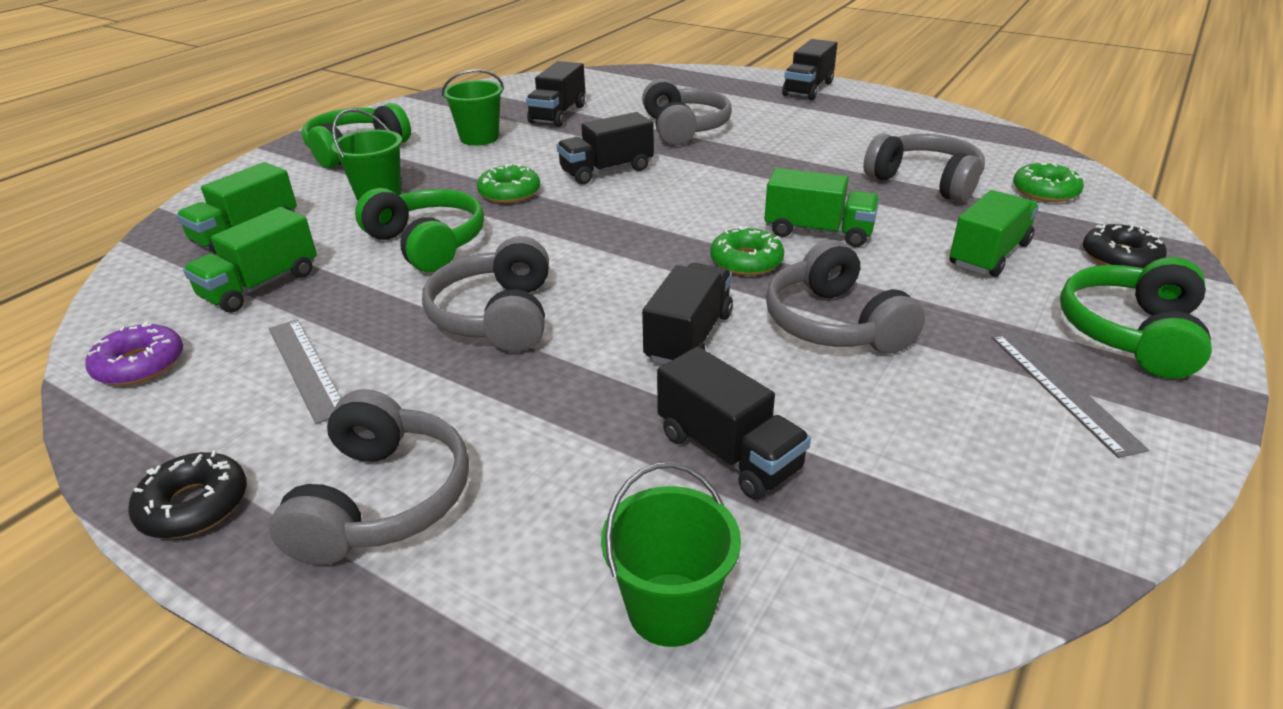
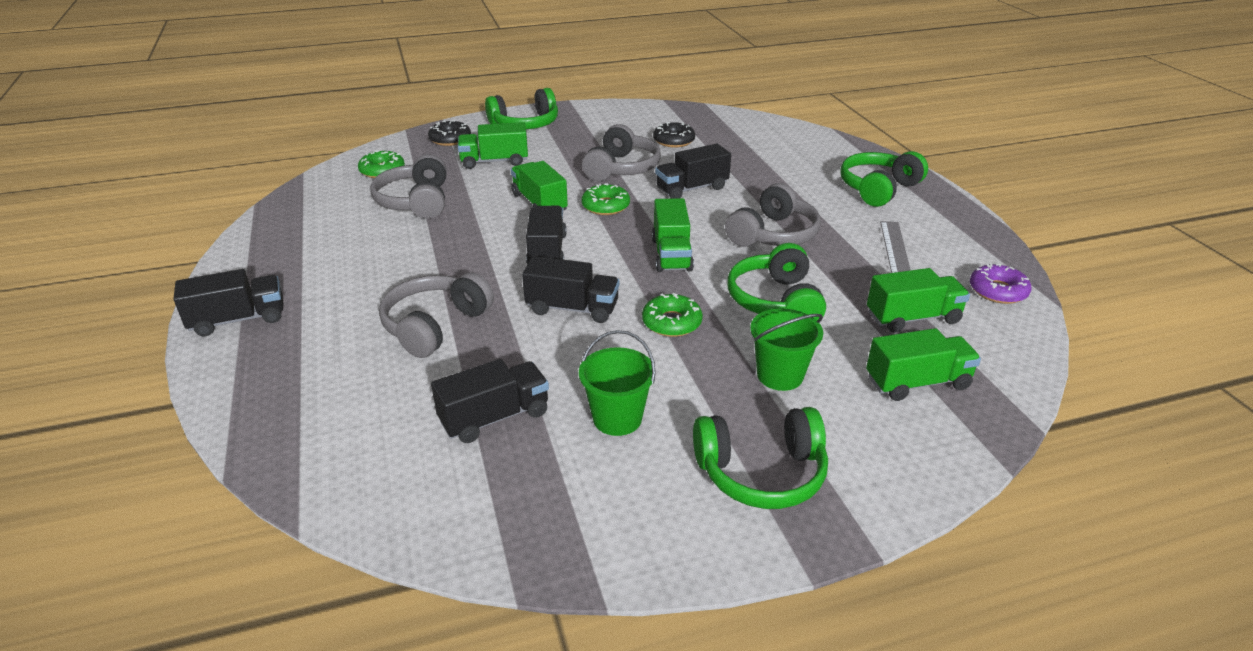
camera: 140 degrees left, 0 degrees up
black donut [128,450,247,539] -> black donut moved to [653,122,695,148]
grey headphones [269,389,469,565] -> green headphones [840,151,928,207]
green bucket [601,462,741,647] -> none
black truck [657,347,811,500] -> black truck moved to [526,206,567,265]
grey ruler [991,331,1149,458] -> none
none -> green truck [652,198,694,272]

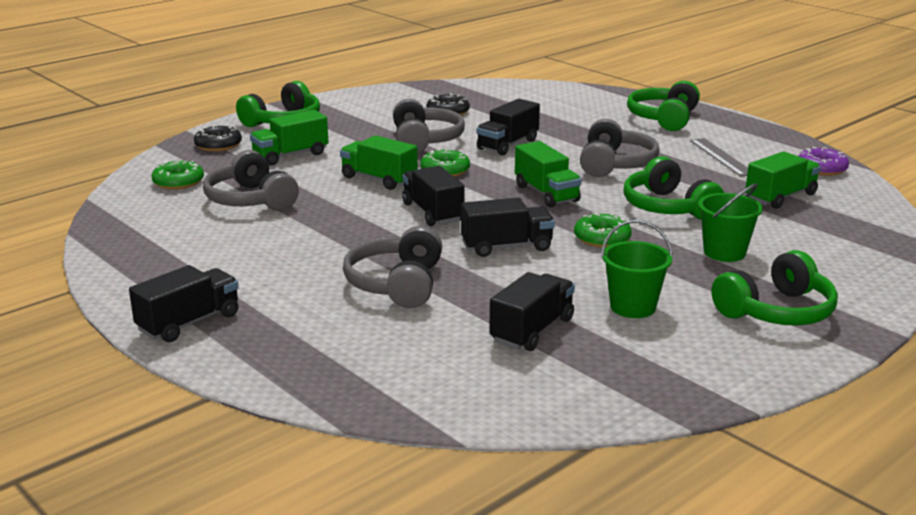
camera: 25 degrees left, 10 degrees down
green truck [866,328,981,401] -> none

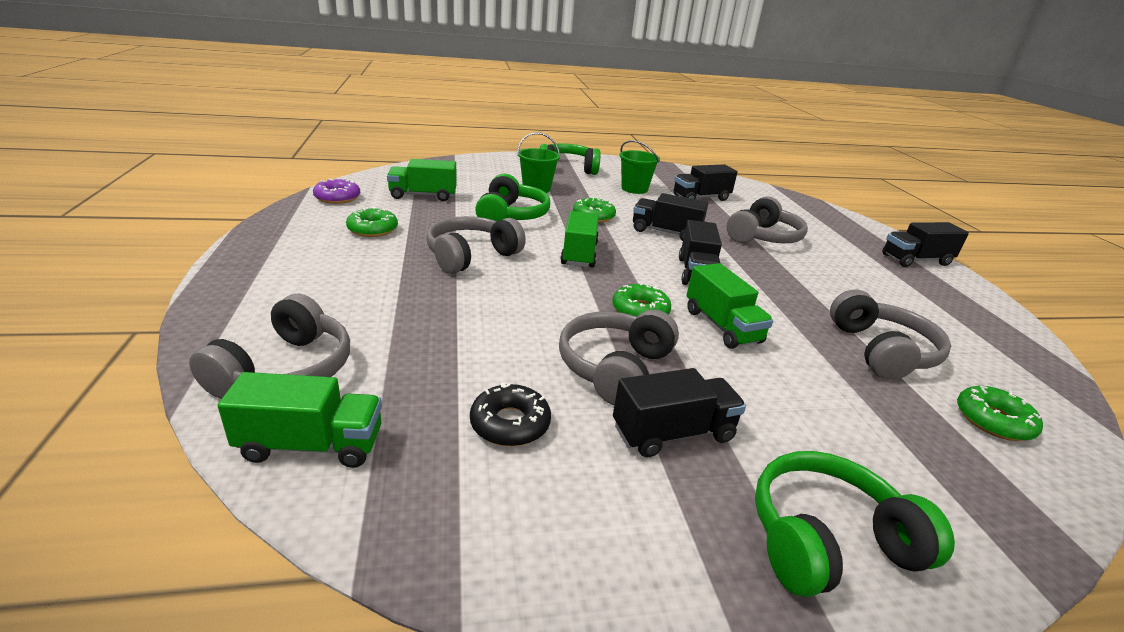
camera: 150 degrees left, 5 degrees up
black donut [194,125,242,151] -> none
green truck [250,110,328,165] -> green truck moved to [218,372,382,468]
black truck [477,99,540,155] -> black truck moved to [613,368,746,457]
green headphones [627,81,700,131] -> none
grey ruler [690,138,748,177] -> green donut [346,207,398,237]
none -> grey headphones [189,294,350,399]

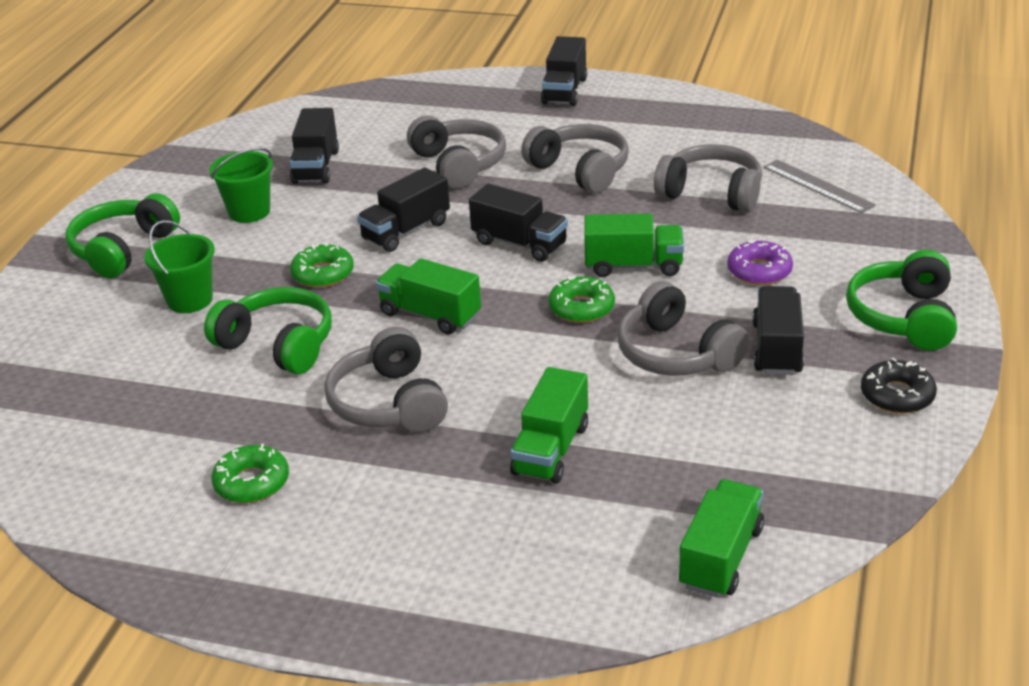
camera: 60 degrees left, 5 degrees up
grey headphones [189,294,350,399] -> grey headphones moved to [521,124,629,193]
purple donut [313,179,360,204] -> purple donut moved to [727,240,793,285]
green truck [387,159,457,201] -> green truck moved to [510,367,588,484]
black donut [470,382,551,446] -> black donut moved to [861,358,937,414]
green donut [957,386,1043,441] -> grey ruler [764,159,876,213]

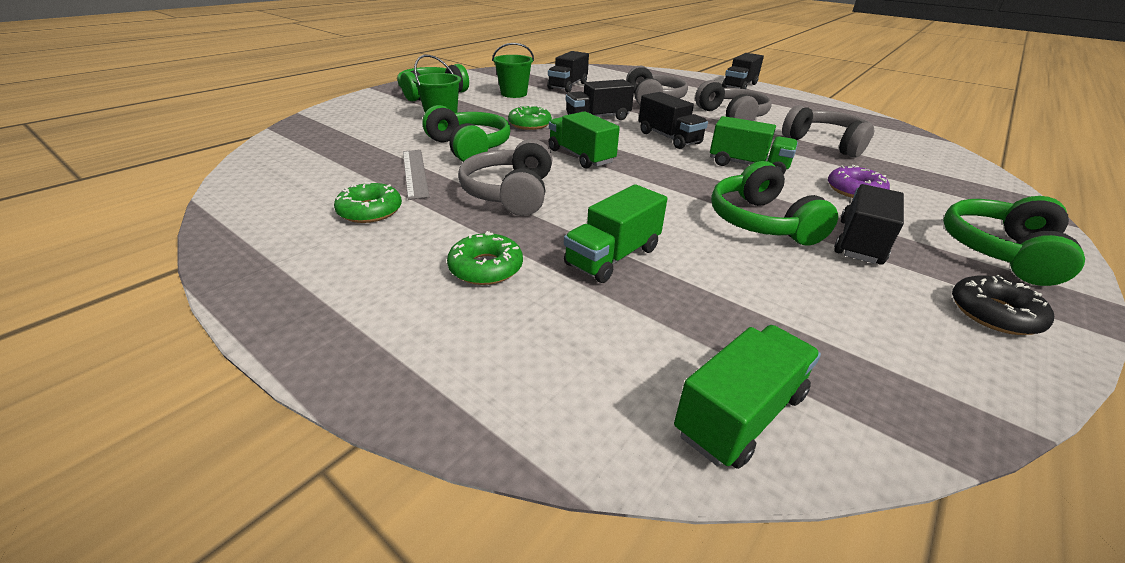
camera: 20 degrees right, 0 degrees up
green donut [548,276,615,323] -> green donut moved to [447,231,523,285]
grey headphones [617,281,749,376] -> green headphones [711,161,838,245]
grey ruler [764,159,876,213] -> grey ruler moved to [403,150,430,200]

